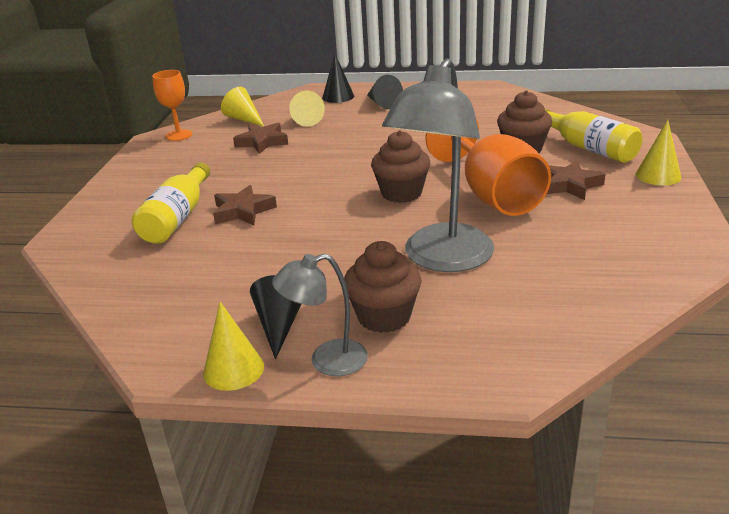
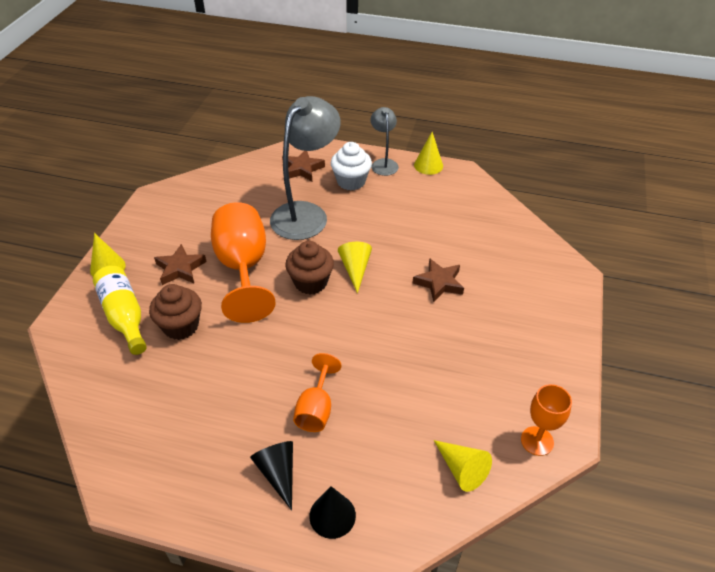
camera: 175 degrees left, 15 degrees up
yellow bottle [132,162,210,244] -> none
brown star [233,123,288,154] -> brown star moved to [282,151,325,181]
black cone [250,275,301,360] -> none
grey lamp [272,254,368,376] -> grey lamp turned 90 degrees counterclockwise [370,107,399,176]
yellow cone [289,91,325,127] -> yellow cone moved to [338,242,372,293]
brown cupcake [344,241,422,333] -> white cupcake [331,142,372,191]
none -> orange goblet [293,353,341,432]

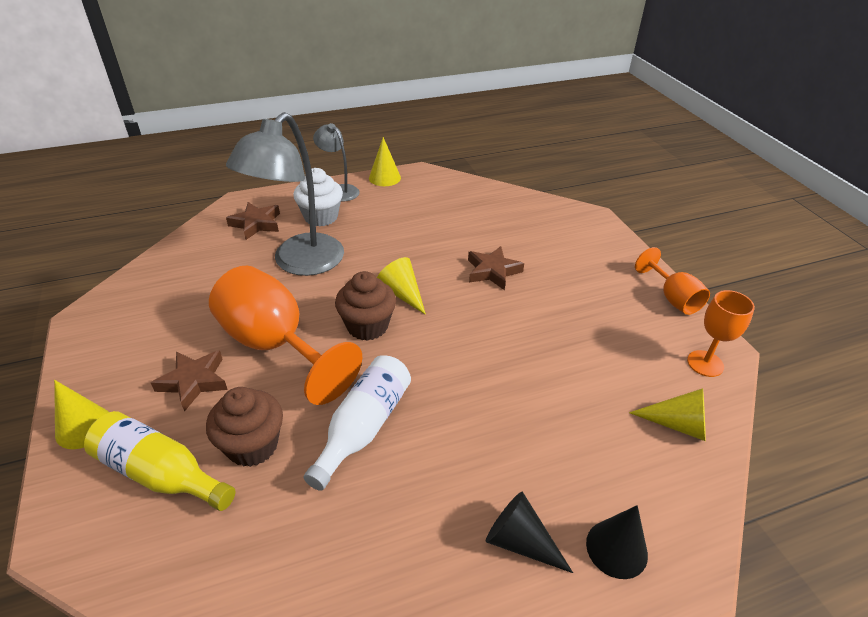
camera: 35 degrees left, 5 degrees down
grey lamp [270,96,341,240] -> grey lamp turned 150 degrees counterclockwise [226,112,344,276]
orange goblet [293,353,341,432] -> orange goblet moved to [635,247,710,315]
none -> white bottle [304,355,411,491]

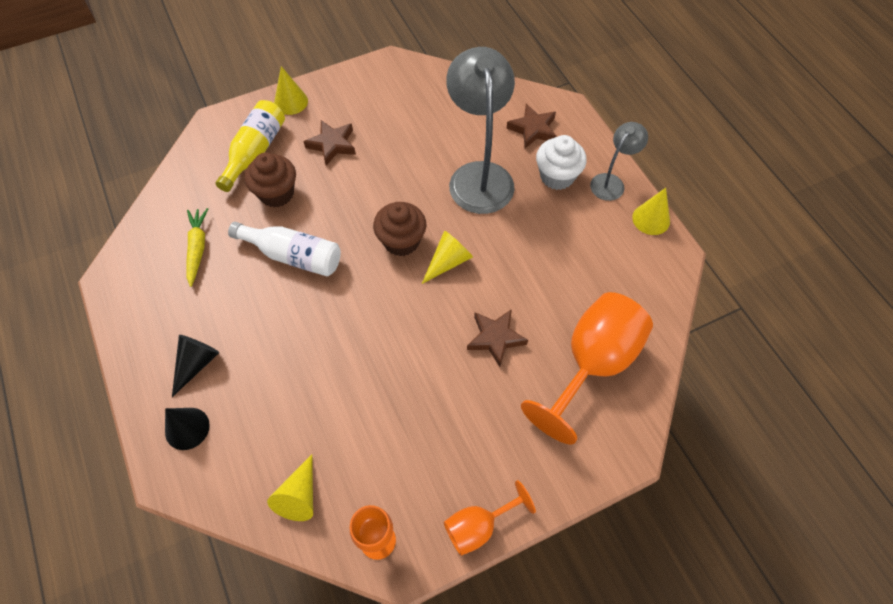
camera: 85 degrees right, 20 degrees up
orange goblet [209,266,362,405] -> orange goblet moved to [521,292,653,445]
grey lamp [226,112,344,276] -> grey lamp turned 60 degrees clockwise [446,47,515,214]
none -> yellow carrot [186,208,208,287]

